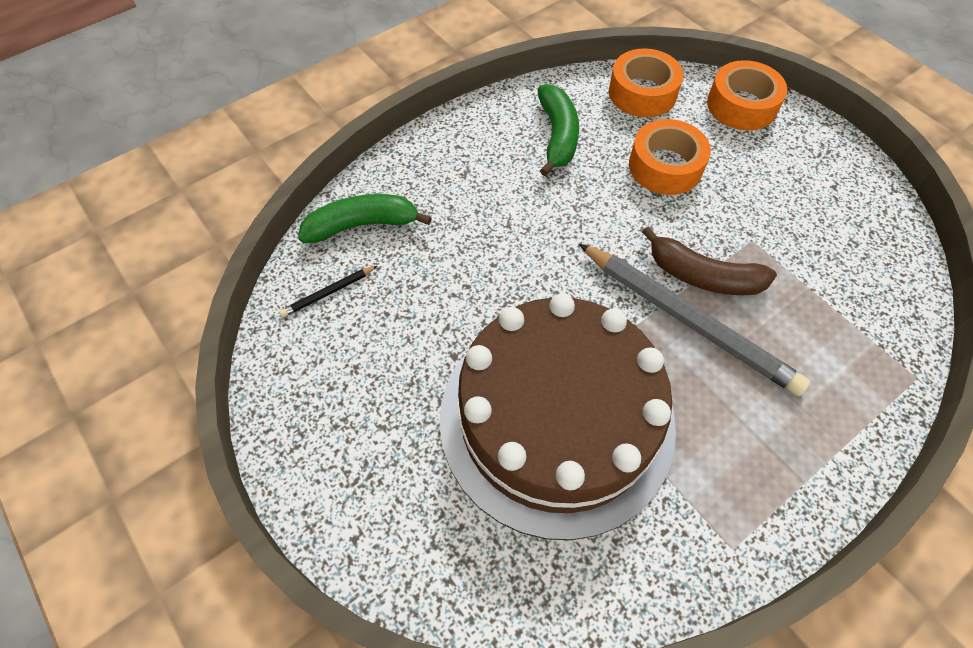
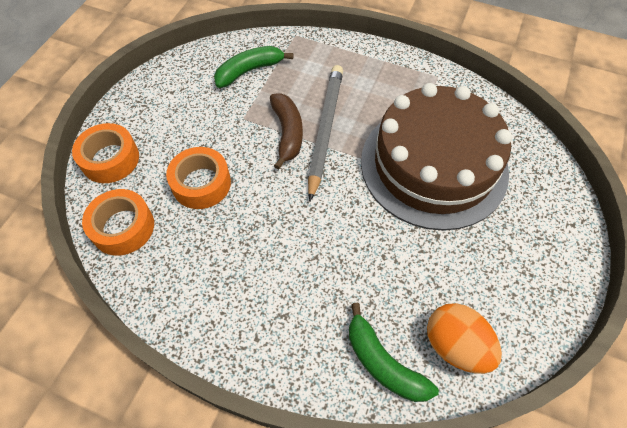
camera: 120 degrees left, 0 degrees up
black pencil [279,266,377,317] -> orange egg [427,303,502,374]
green banana [537,84,579,176] -> green banana moved to [214,46,294,88]

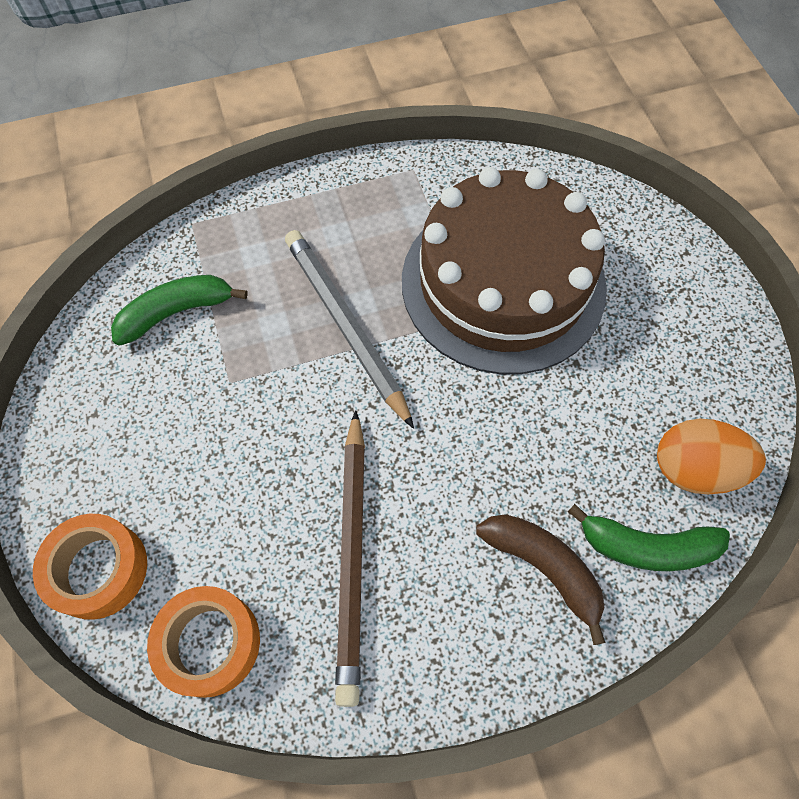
camera: 40 degrees left, 5 degrees up
orange tape [166,147,231,209] -> none
green banana [214,46,294,88] -> green banana turned 45 degrees clockwise [111,275,248,346]
brown banana [270,93,303,170] -> brown banana moved to [476,514,606,645]
none -> brown pencil [335,410,365,707]

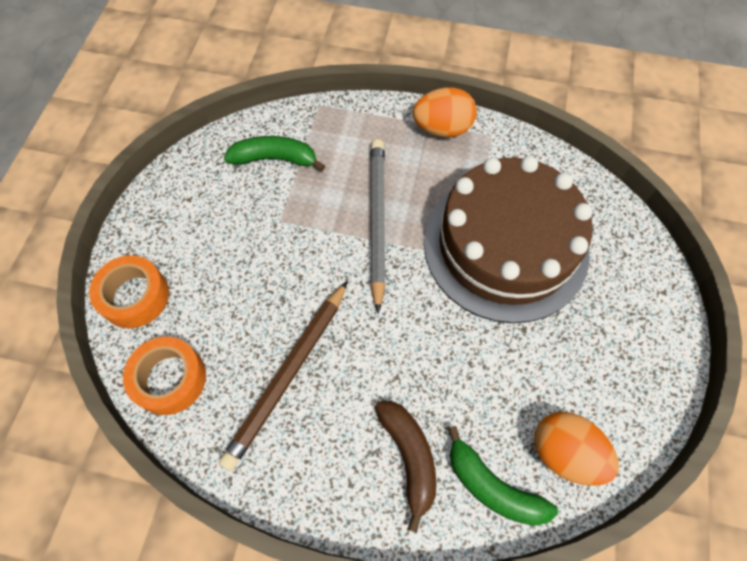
camera: 30 degrees right, 0 degrees up
none -> orange egg [413,87,477,137]

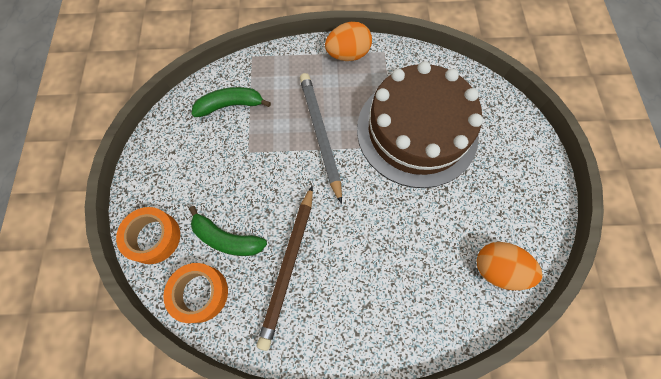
camera: 15 degrees left, 5 degrees up
brown banana [375,401,436,533] -> none
green banana [448,426,558,526] -> green banana moved to [189,206,267,256]

